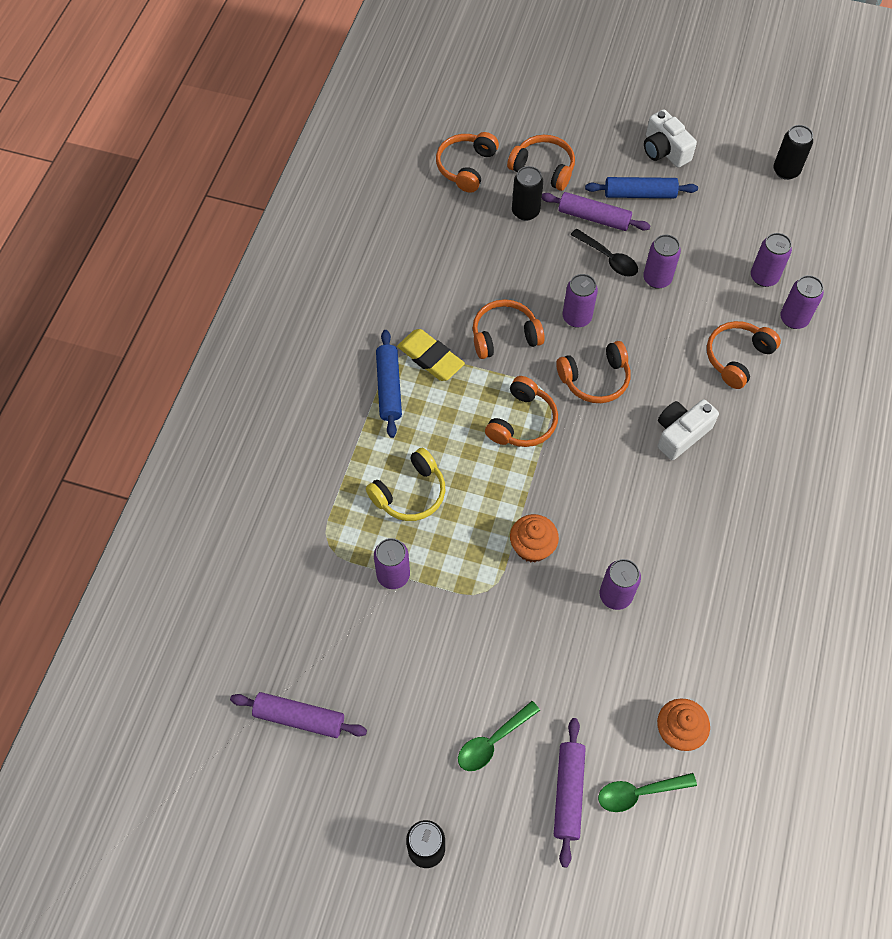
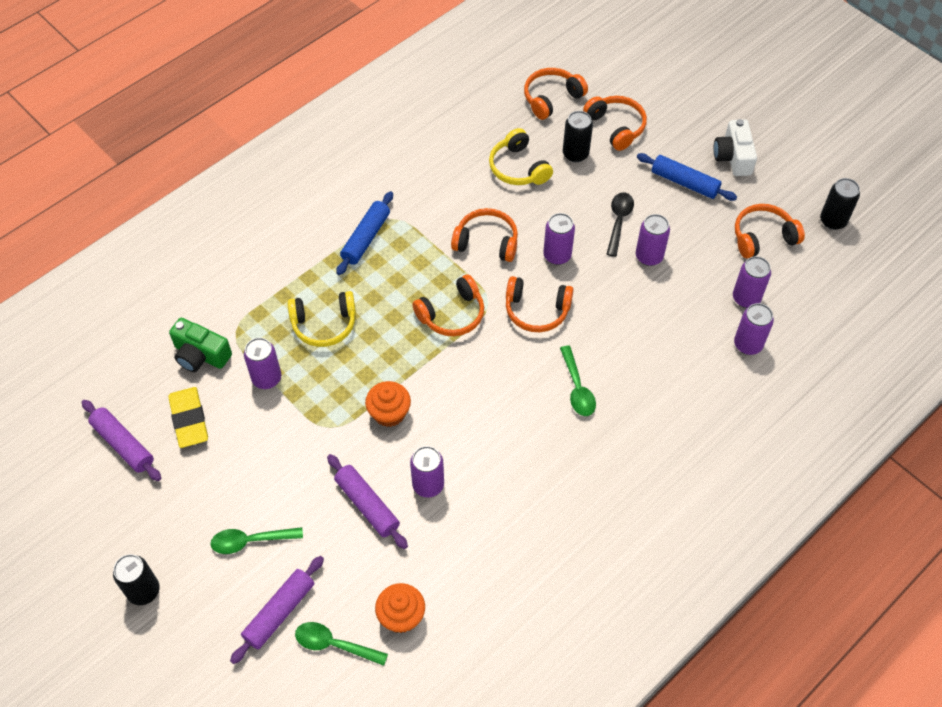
camera: 30 degrees right, 5 degrees down
yellow eraser [397,329,465,381] -> yellow eraser moved to [168,387,208,448]
purple rolling pin [542,192,651,231] -> purple rolling pin moved to [327,454,408,549]
black spoon [571,229,638,277] -> black spoon turned 150 degrees counterclockwise [607,192,634,257]
white camera [658,399,719,460] -> green spoon [560,345,596,416]
orange headphones [707,321,781,389] -> orange headphones moved to [735,204,805,258]
none -> green camera [169,318,232,372]
none -> yellow headphones [489,128,553,185]

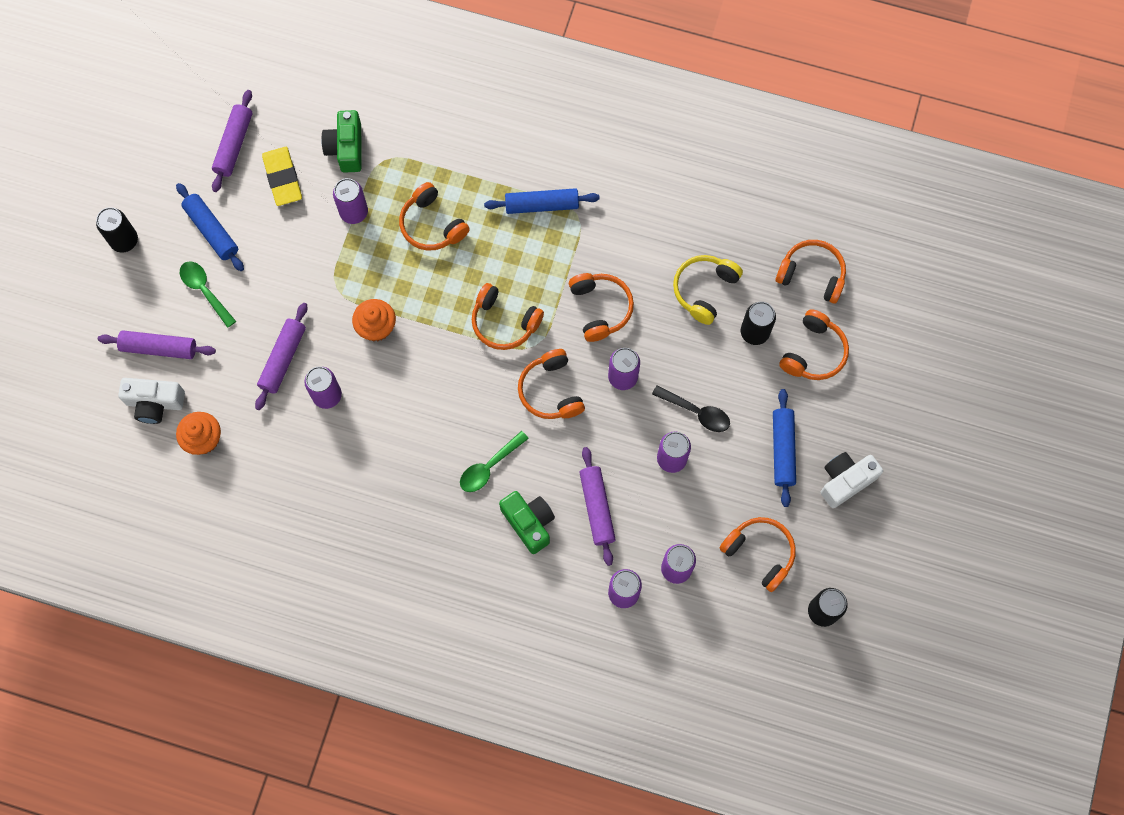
camera: 60 degrees right, 15 degrees up
yellow eraser [168,387,208,448] -> yellow eraser turned 60 degrees counterclockwise [262,147,302,206]
yellow headphones [288,291,356,347] -> orange headphones [399,182,470,250]
green spoon [295,622,388,666] -> white camera [118,378,185,424]
black spoon [607,192,634,257] -> black spoon turned 45 degrees clockwise [652,385,730,432]
none -> blue rolling pin [176,183,244,271]
none -> green camera [499,491,555,554]
none -> purple rolling pin [579,447,616,566]

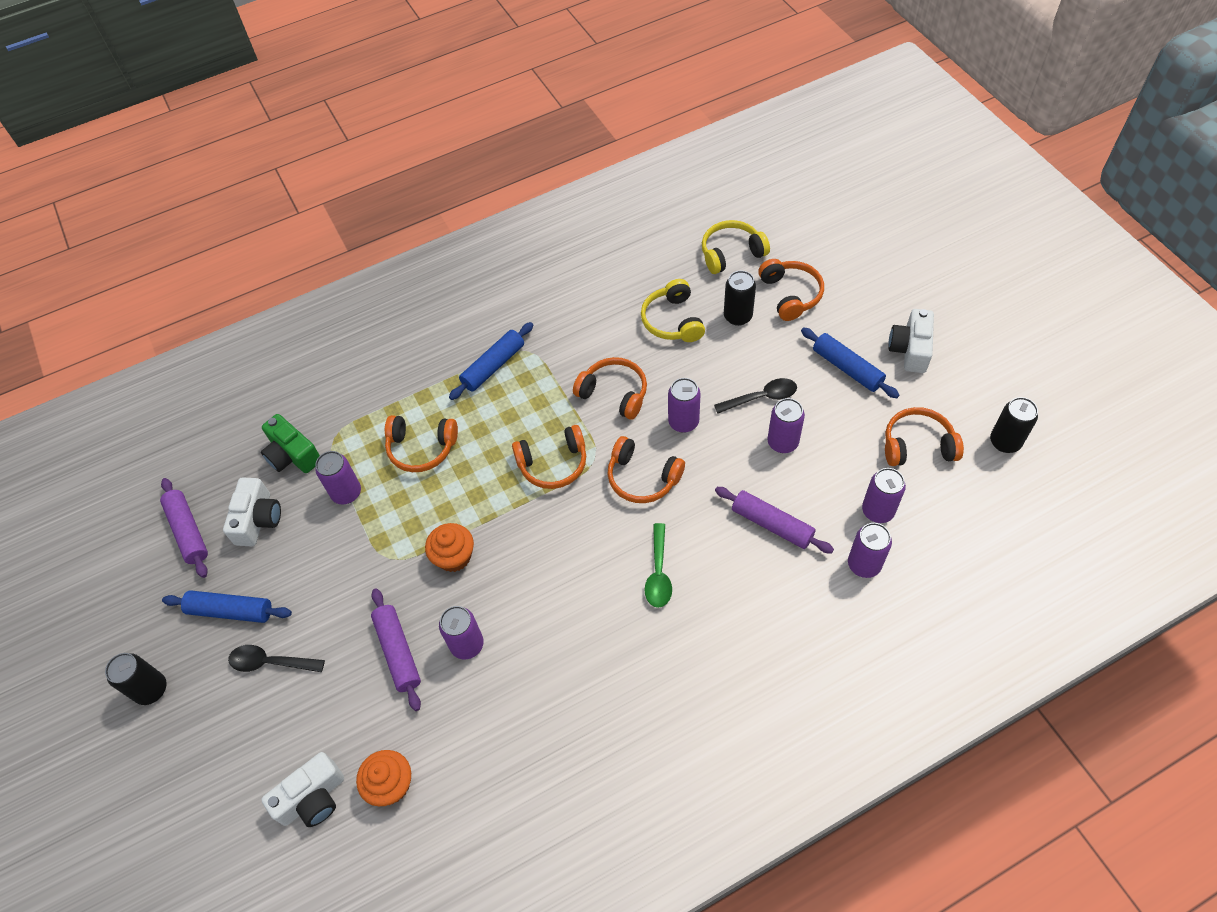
camera: 40 degrees left, 15 degrees down
purple rolling pin [98,331,216,359] -> none
green spoon [180,261,236,328] -> black spoon [228,645,325,672]
yellow eraser [262,147,302,206] -> white camera [223,477,281,546]
green camera [499,491,555,554] -> none
orange headphones [775,240,846,304] -> yellow headphones [702,220,770,274]

